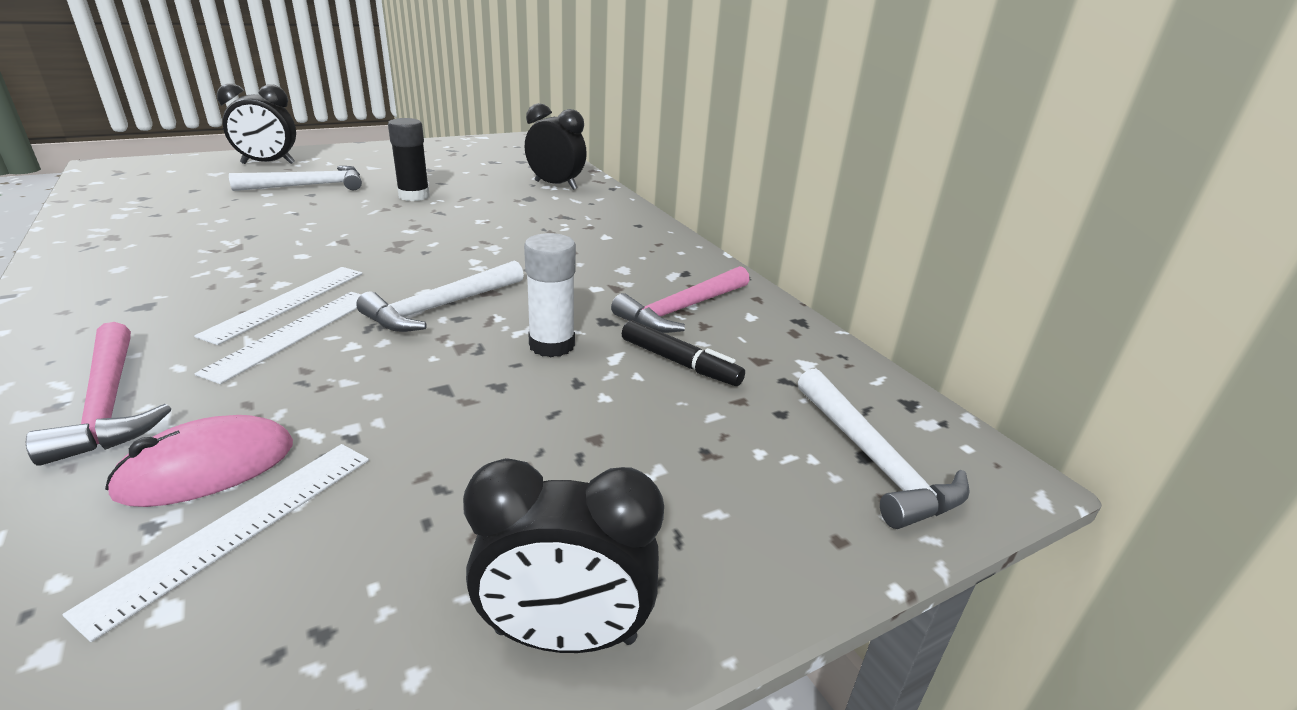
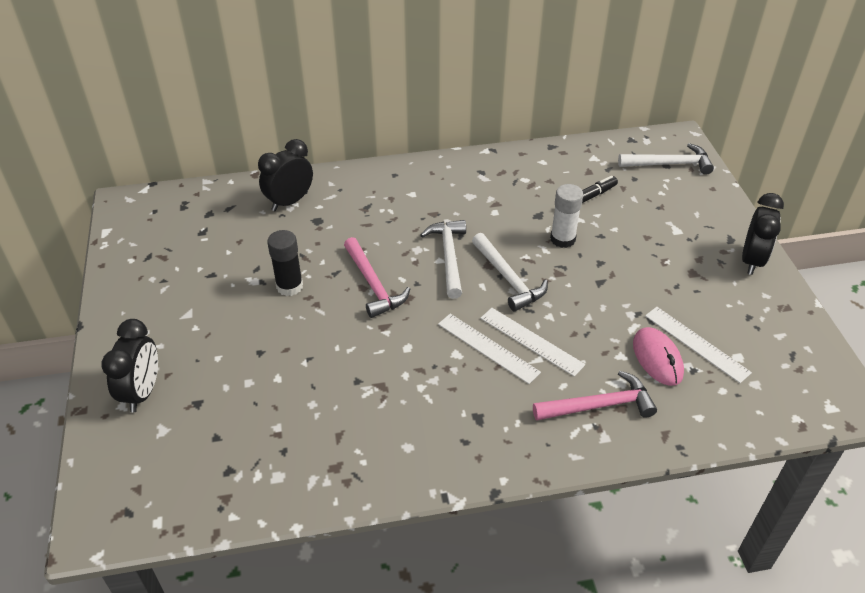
camera: 70 degrees left, 15 degrees up
white hammer [229,166,362,191] -> white hammer moved to [420,220,466,299]
pink hammer [611,266,749,333] -> pink hammer moved to [344,237,410,318]

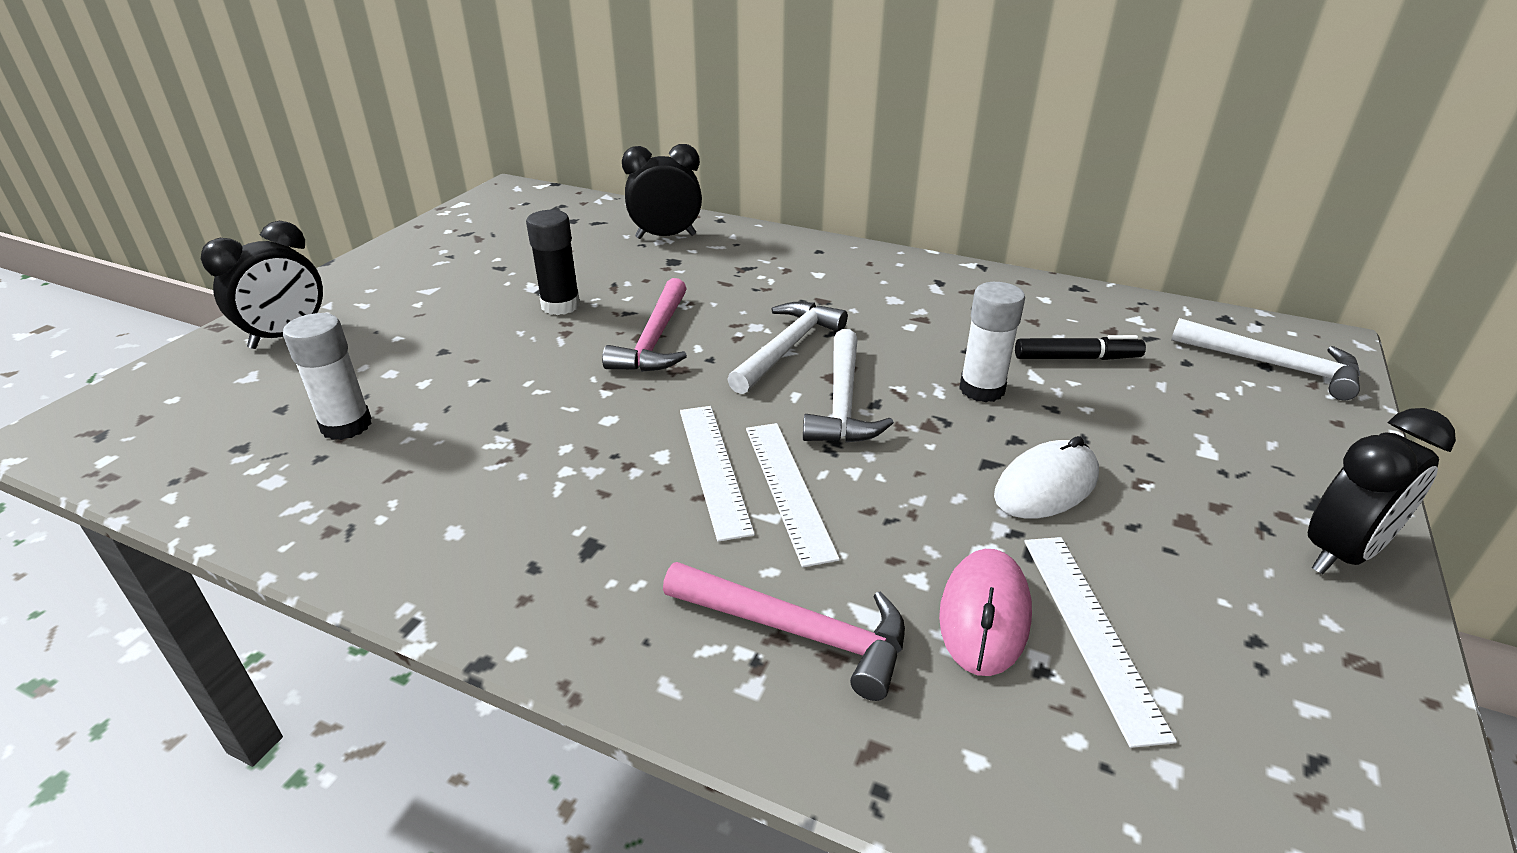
camera: 35 degrees right, 10 degrees down
none -> white glue stick [283,313,372,440]
none -> white mouse [994,436,1099,519]

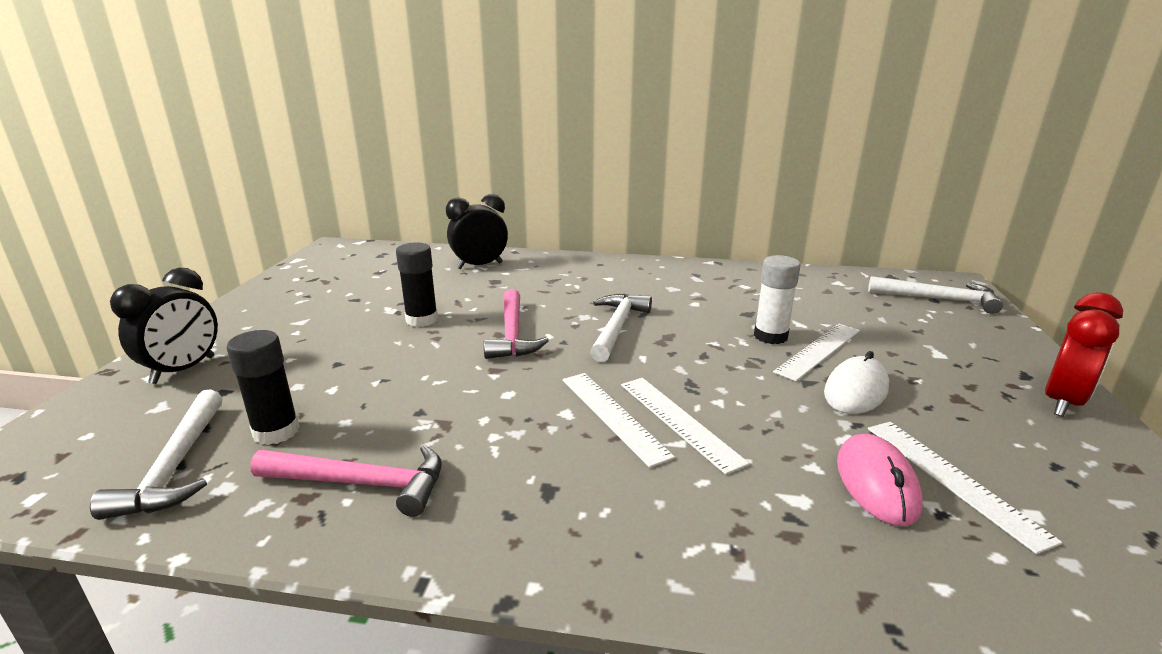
camera: 15 degrees left, 10 degrees down
white glue stick [283,313,372,440] -> black glue stick [227,330,300,445]
pink hammer [663,562,905,701] -> pink hammer moved to [250,445,442,517]
white hammer [803,329,894,443] -> white hammer moved to [90,390,223,520]
black marker [1015,335,1146,360] -> none
black clock [1308,408,1456,574] -> red clock [1045,292,1123,417]
none -> white ruler [773,324,860,381]

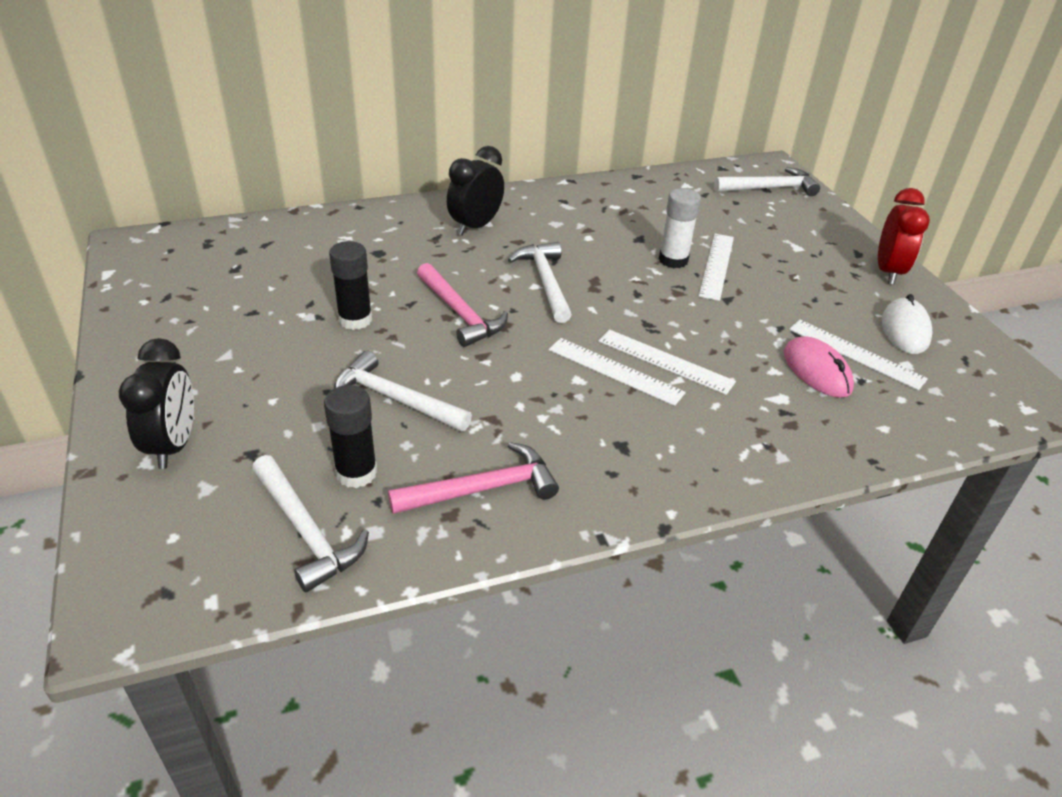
camera: 30 degrees left, 15 degrees up
black clock [446,194,508,269] -> black clock moved to [447,146,504,236]
white mouse [824,351,889,414] -> white mouse moved to [882,294,932,354]
none -> white hammer [334,351,472,432]

